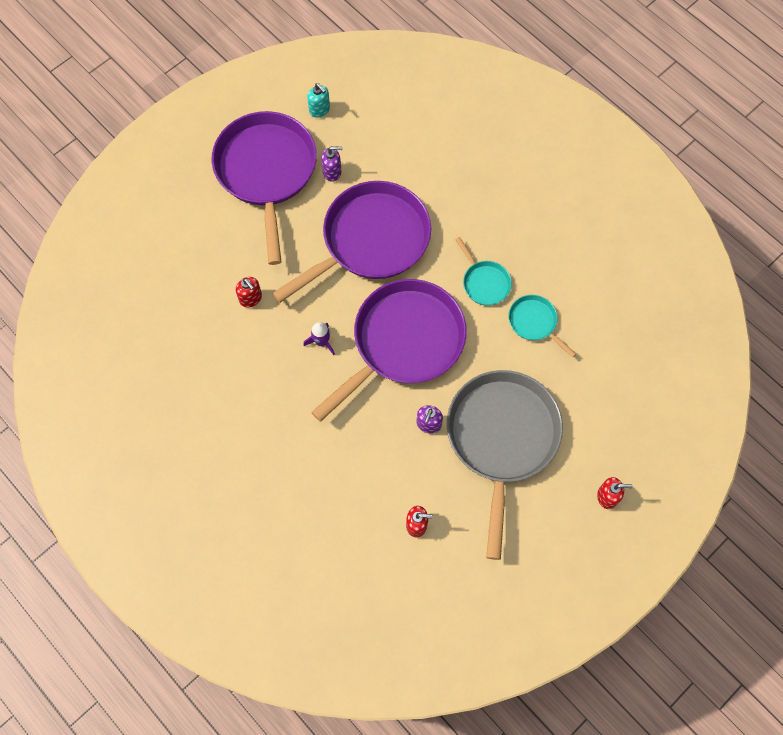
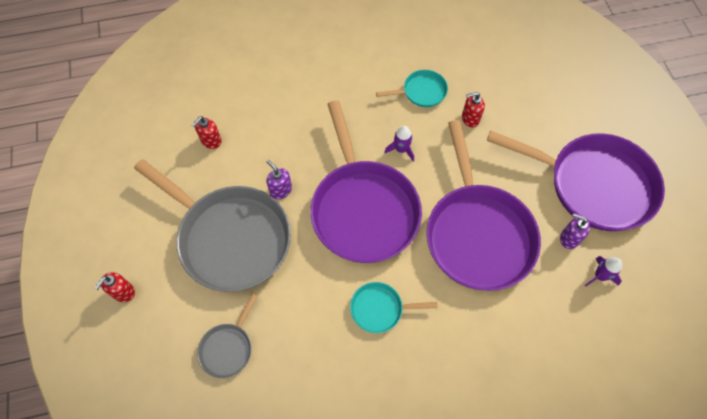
camera: 120 degrees right, 5 degrees down
turquoise soap dispenser [307,83,330,118] -> none
purple soap dispenser [321,146,342,182] -> purple soap dispenser turned 90 degrees clockwise [560,213,590,249]
turquoise pan [508,295,576,357] -> turquoise pan moved to [376,70,448,107]
none -> grey pan [197,294,257,378]
none -> purple rocket [585,256,622,286]

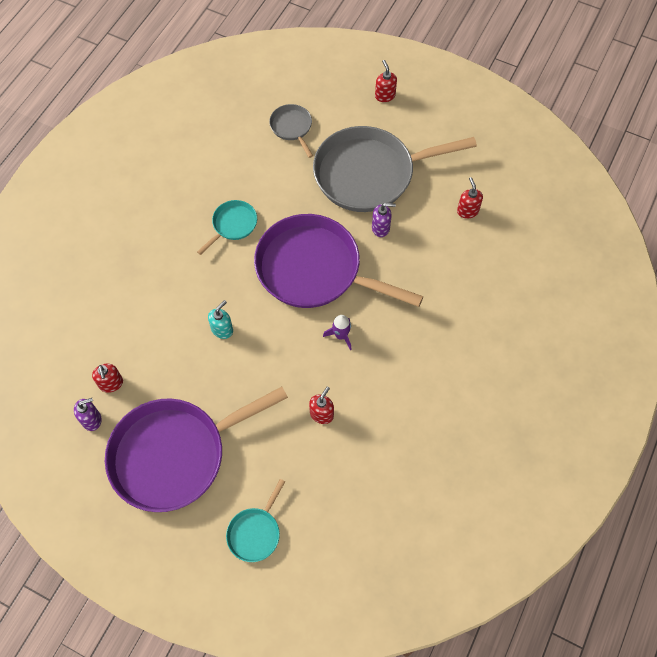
camera: 130 degrees right, 0 degrees up
turquoise pan [376,70,448,107] -> turquoise pan moved to [226,479,285,562]
purple pan [426,120,541,291] -> turquoise soap dispenser [208,300,233,339]
purple soap dispenser [560,213,590,249] -> purple soap dispenser moved to [74,398,102,431]
purple rocket [585,256,622,286] -> red soap dispenser [92,364,123,393]

